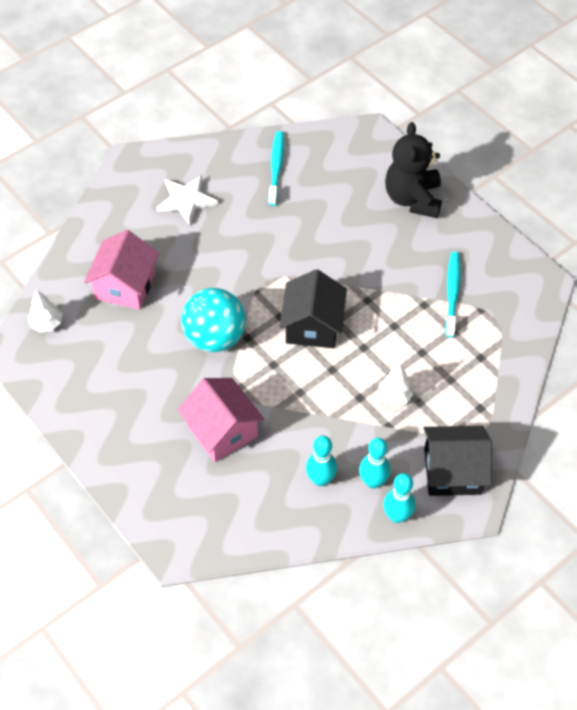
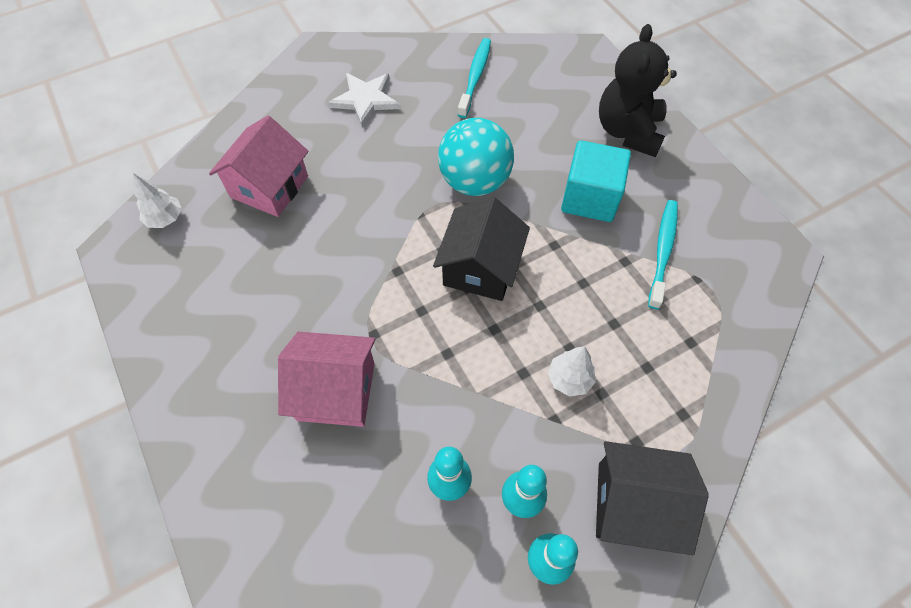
camera: 10 degrees right, 5 degrees up
pink house [178,378,265,462] -> pink house turned 60 degrees counterclockwise [278,332,375,427]
turquoise ball [181,288,246,352] -> turquoise ball moved to [438,118,514,196]
none -> turquoise cube [561,140,631,222]

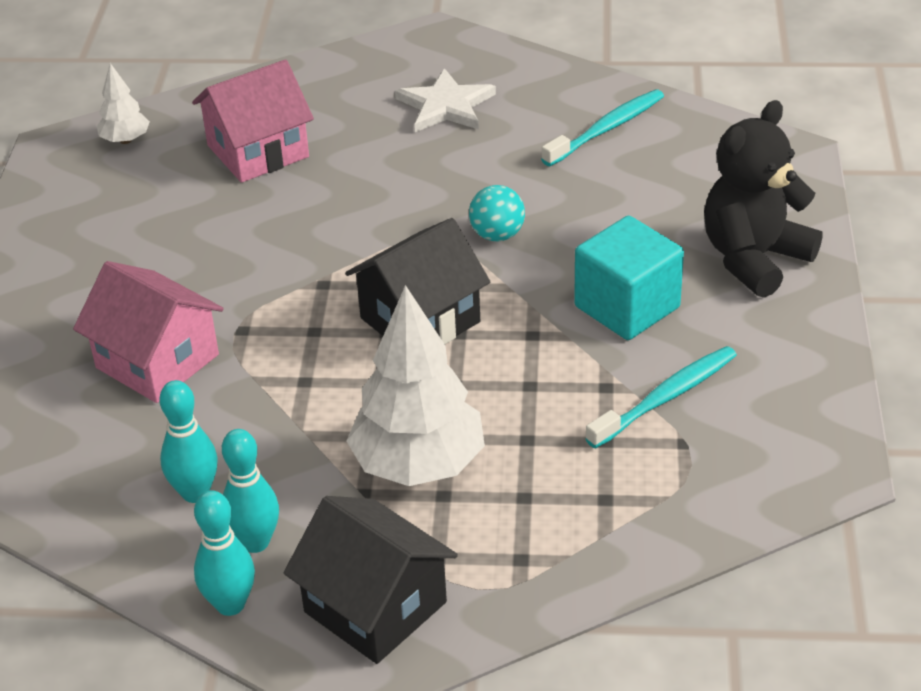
camera: 35 degrees right, 20 degrees down
turquoise ball [438,118,514,196] -> turquoise ball [469,185,525,241], size x0.53
white tree [548,346,596,397] -> white tree [347,285,485,486], size x2.06

